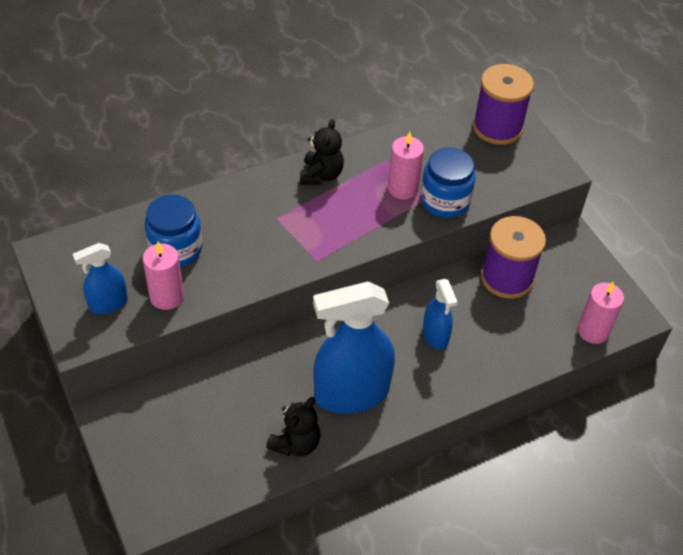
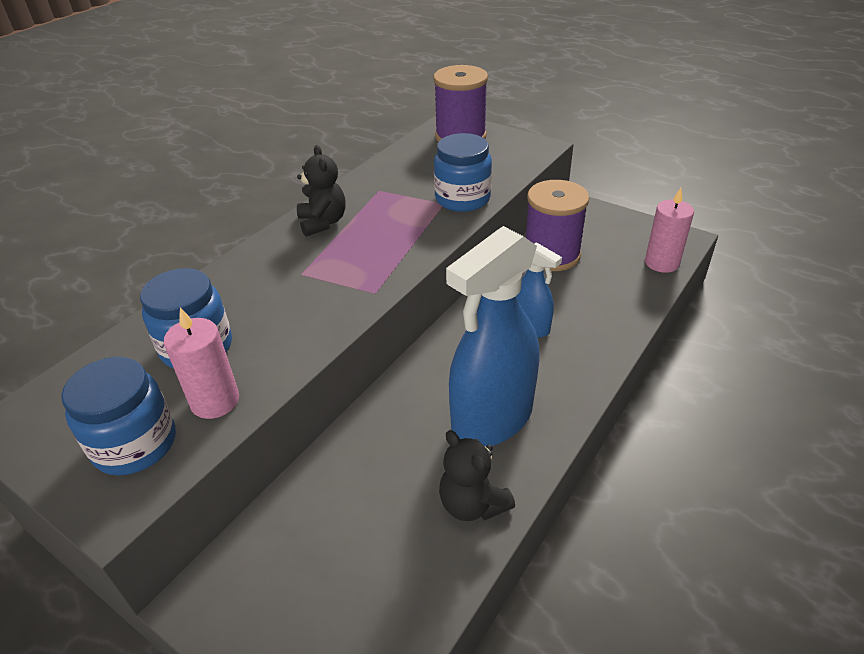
camera: 25 degrees left, 10 degrees down
blue spray bottle [73,243,128,314] -> blue jar [61,357,176,476]
black teddy bear [266,397,321,457] -> black teddy bear turned 135 degrees clockwise [439,430,515,521]
pink candle [388,132,424,199] -> none

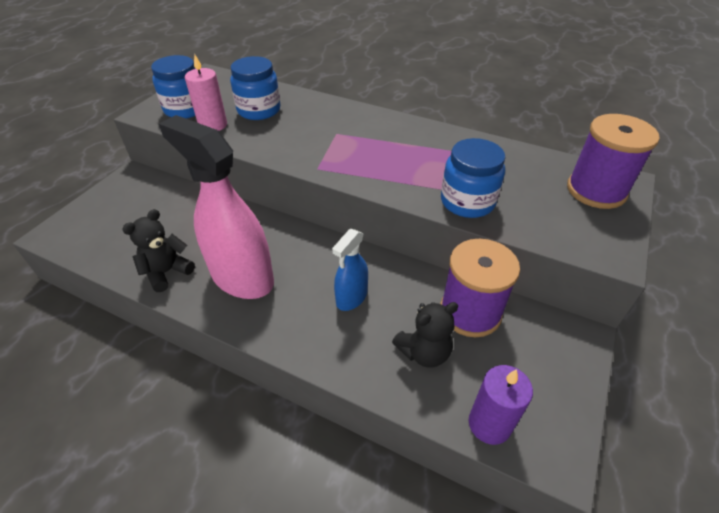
camera: 80 degrees right, 5 degrees up
black teddy bear [297,145,346,237] -> black teddy bear moved to [392,302,458,368]
blue spray bottle [446,226,539,446] -> pink spray bottle [159,115,274,299]
pink candle [645,188,694,273] -> purple candle [469,365,533,445]

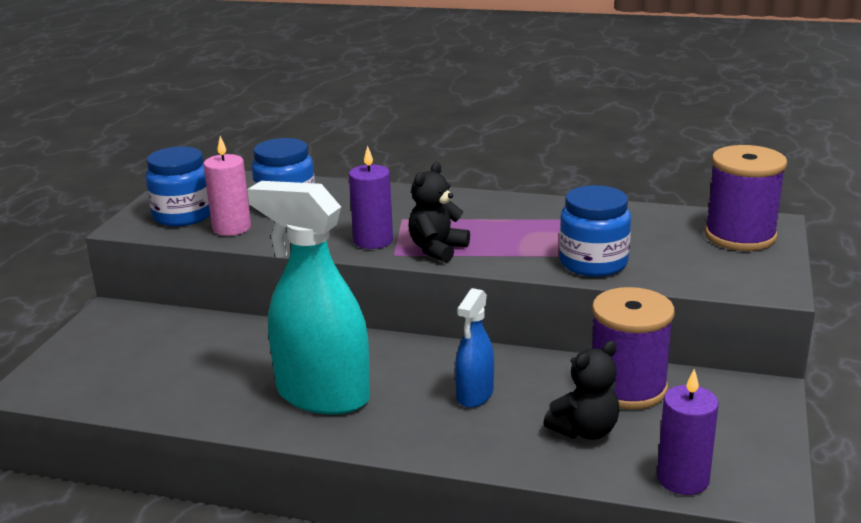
camera: 10 degrees left, 20 degrees down
black teddy bear [122,209,195,292] -> black teddy bear moved to [409,162,470,263]
pink spray bottle [159,115,274,299] -> turquoise spray bottle [247,181,370,415]
none -> purple candle [349,145,393,249]

